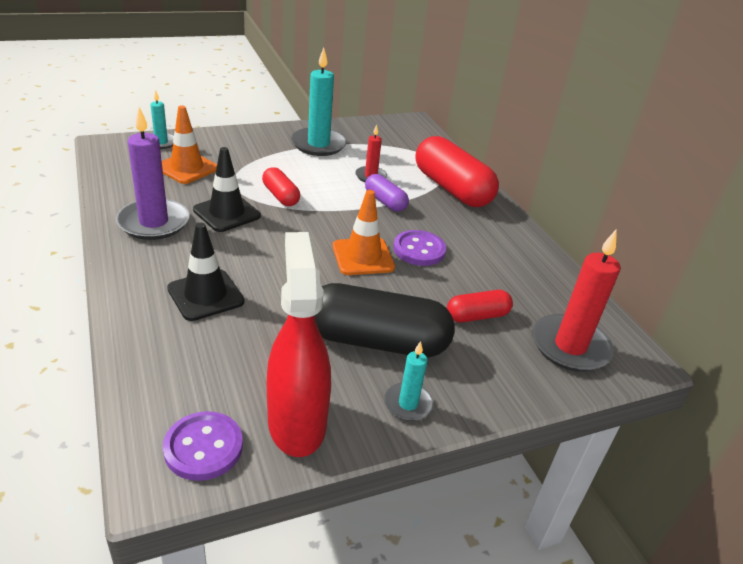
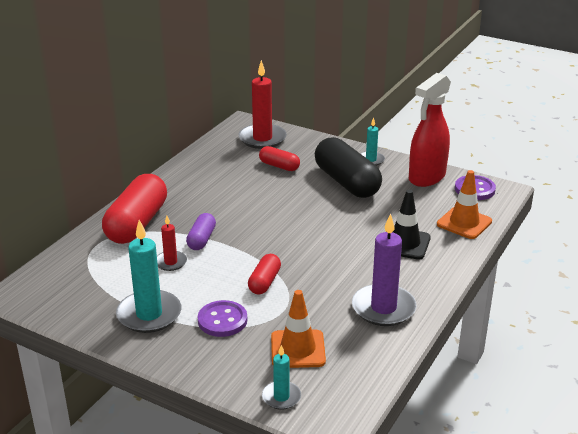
camera: 125 degrees left, 5 degrees down
black traffic cone [193,147,261,232] -> none
orange traffic cone [332,190,395,275] -> orange traffic cone moved to [437,170,492,239]
purple button [394,230,446,266] -> purple button moved to [198,300,247,337]

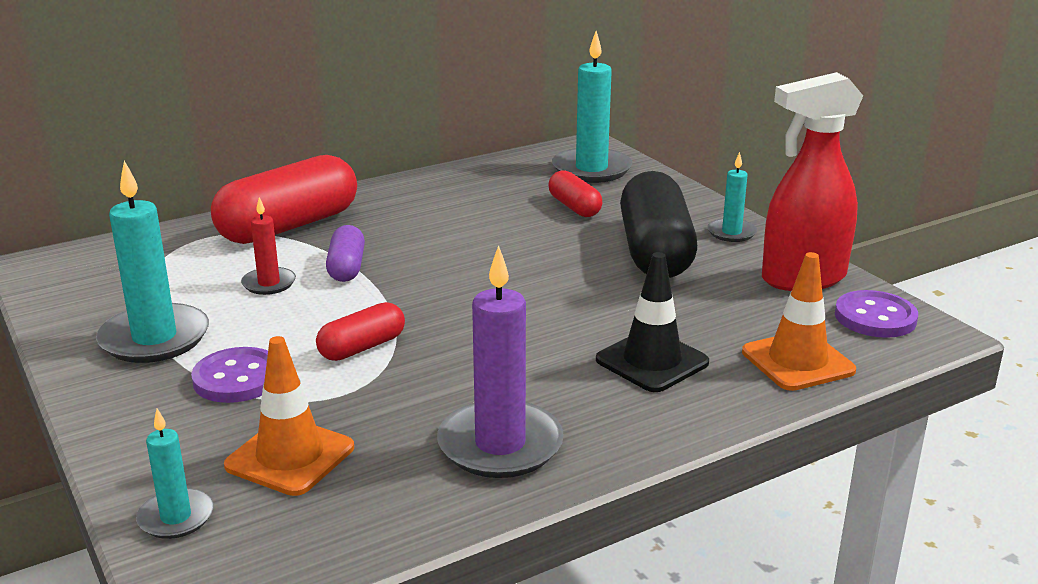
camera: 30 degrees right, 5 degrees down
purple capsule [186,213,216,250] -> purple capsule turned 45 degrees counterclockwise [326,225,365,282]
red candle [239,60,287,149] -> turquoise candle [552,31,632,183]

